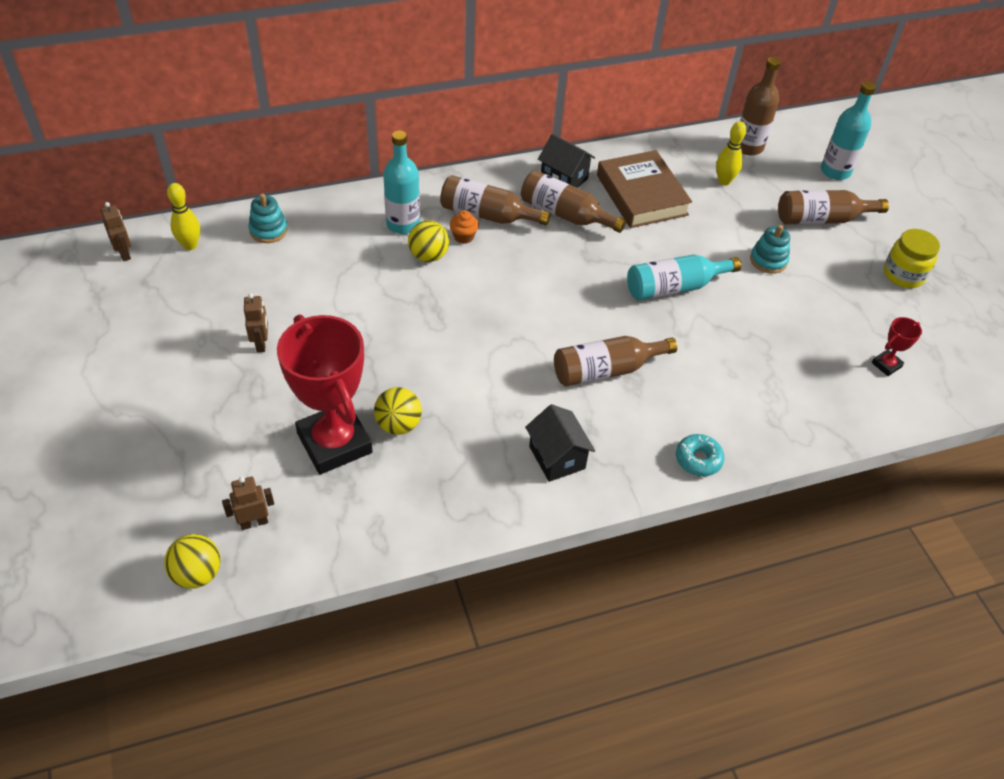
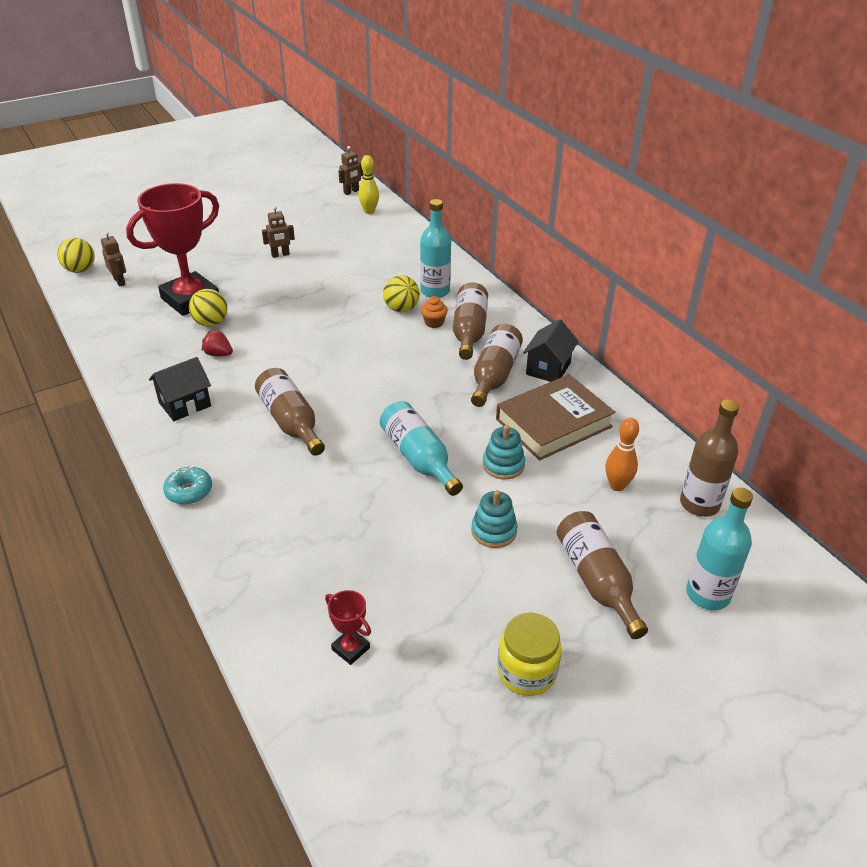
camera: 80 degrees right, 10 degrees down
turquoise stacking toy [248,194,288,243] -> turquoise stacking toy moved to [483,425,525,480]
yellow bowling pin [716,121,747,186] -> orange bowling pin [605,418,639,491]
none -> red strawberry [202,330,233,356]

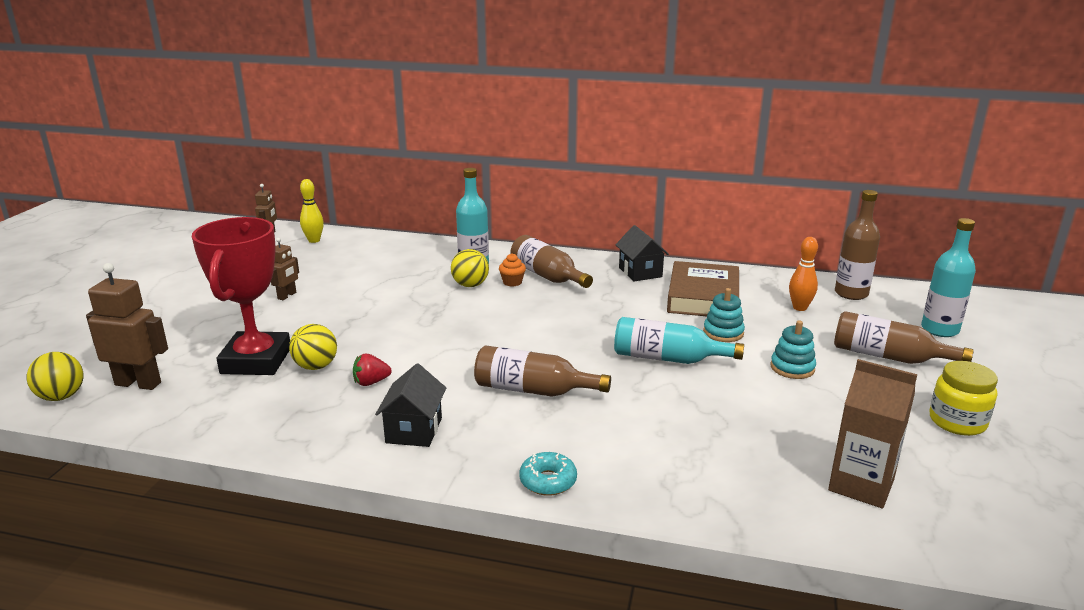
camera: 45 degrees left, 15 degrees down
brown robot [101,231,126,287] -> brown robot [86,263,168,390], size x1.73
red trophy [325,590,371,665] -> brown carton [828,359,917,508]
brown bottle [471,324,523,407] -> none

